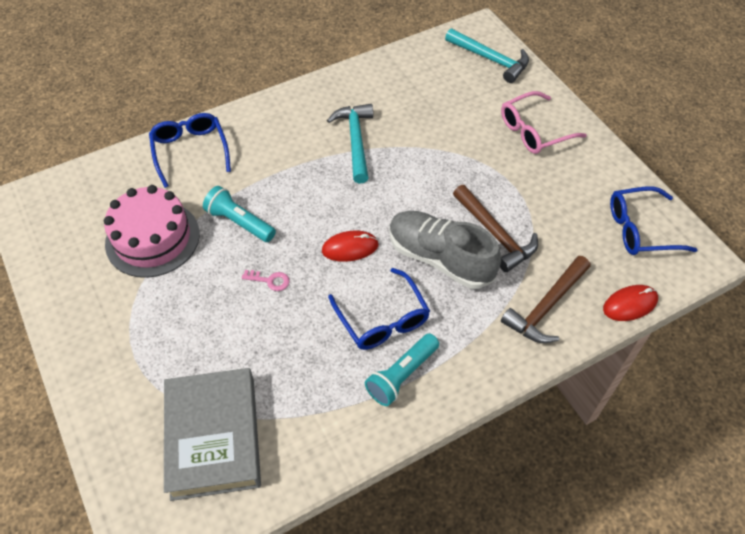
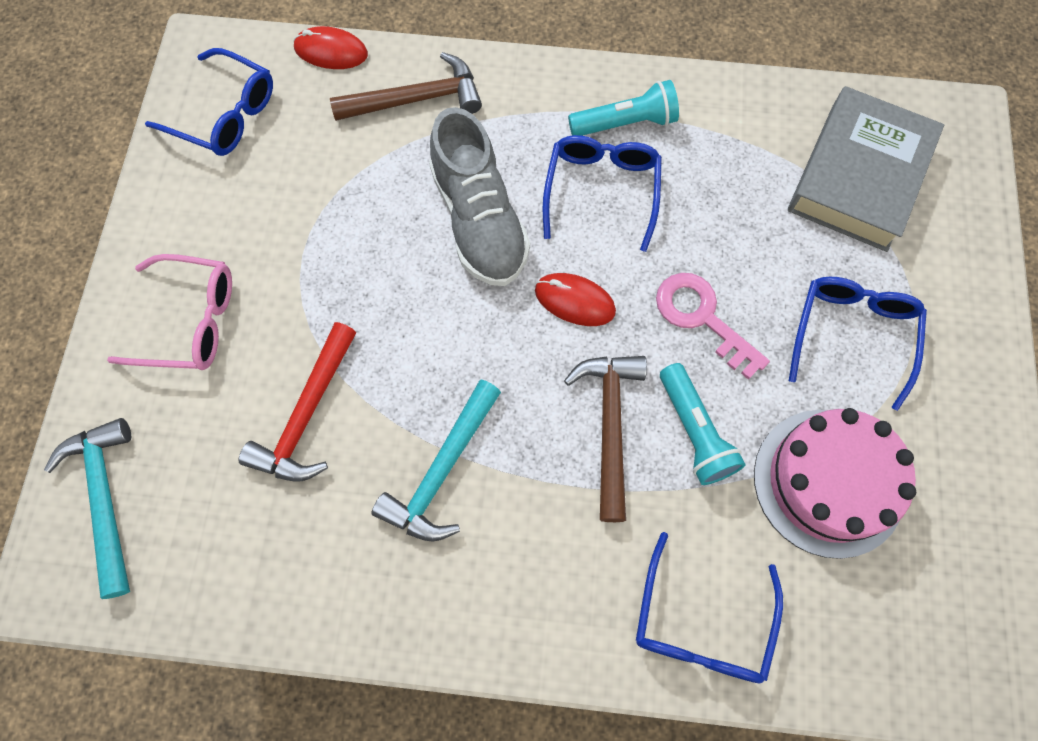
camera: 145 degrees left, 15 degrees up
pink key [242,270,290,291] -> pink key [656,273,770,380], size x1.88
brown hammer [453,185,538,272] -> brown hammer moved to [564,356,647,522]
none -> red hammer [239,322,356,482]
none -> blue glasses [789,277,927,411]

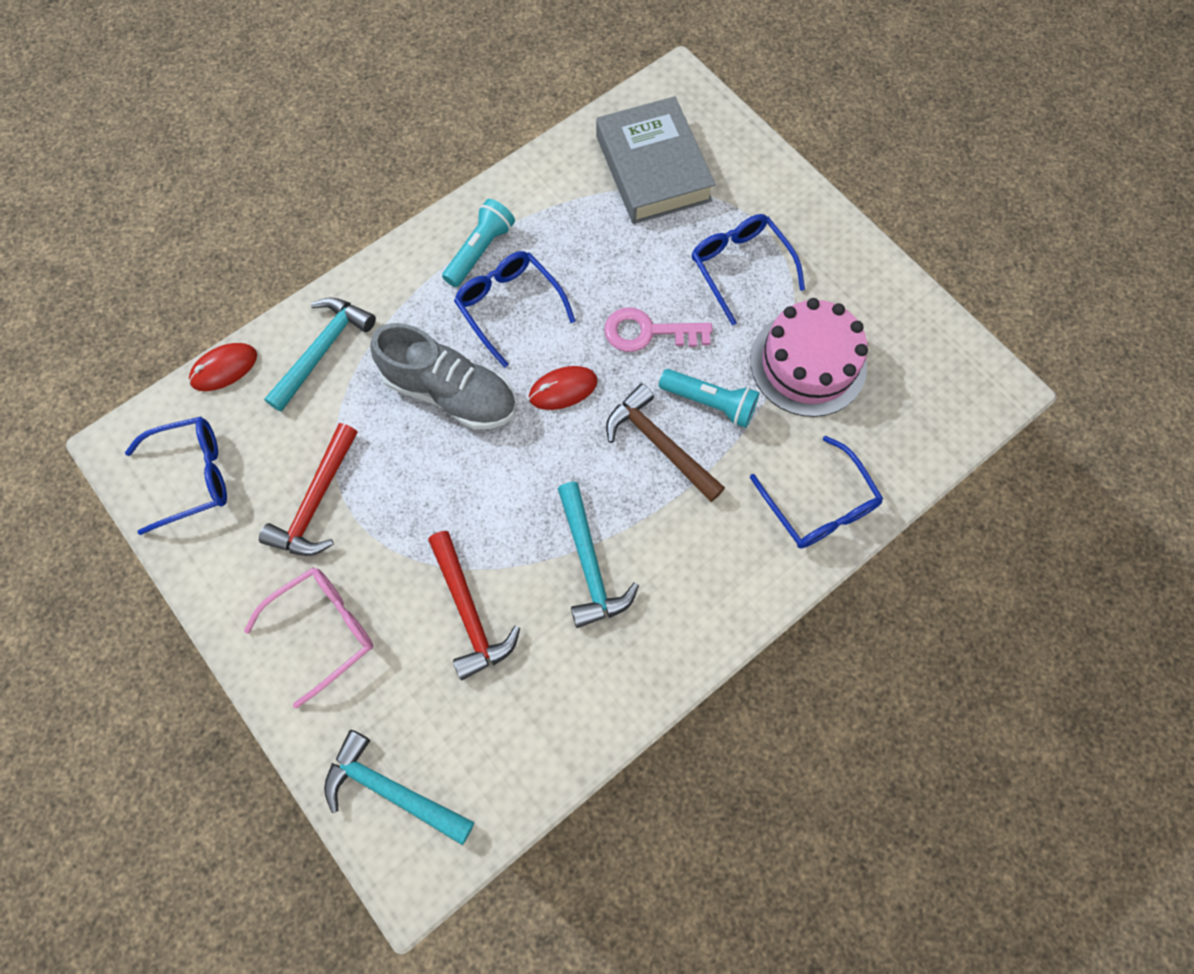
camera: 45 degrees left, 0 degrees up
brown hammer [330,52,482,121] -> turquoise hammer [264,297,376,412]
none -> red hammer [259,423,357,556]

